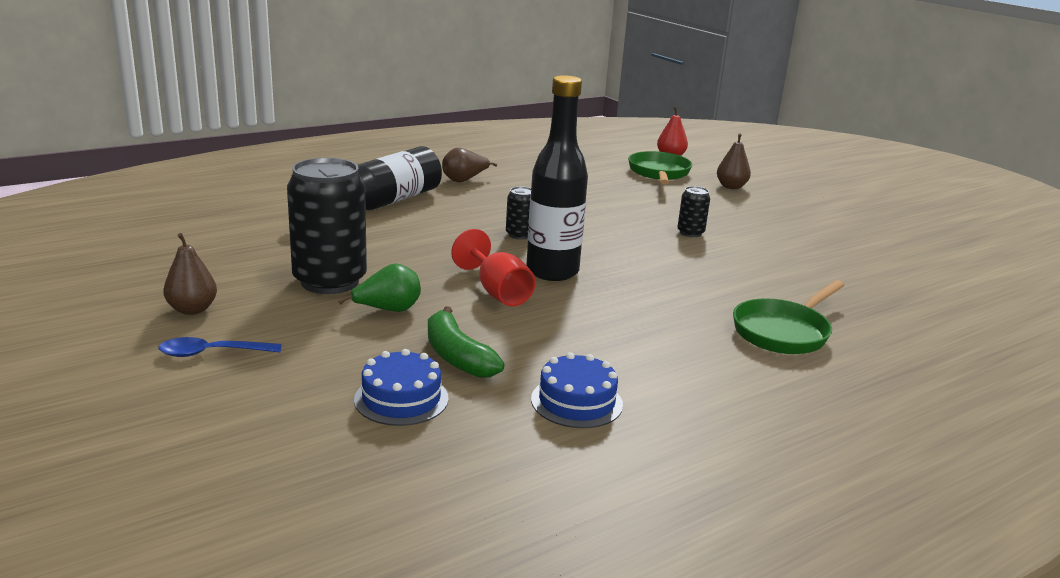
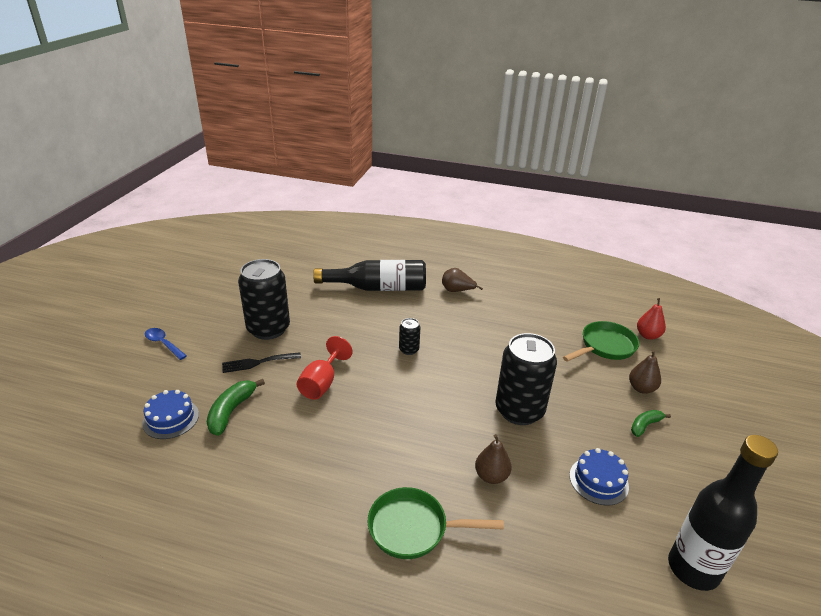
camera: 50 degrees right, 10 degrees up
brown pear [163,233,217,315] -> brown pear moved to [475,434,512,484]
green pear [338,264,421,312] -> black fork [222,352,301,373]
black bottle [526,75,588,281] -> black bottle moved to [668,435,778,591]
blue cake [531,352,623,428] -> blue cake moved to [569,448,629,506]
black can [678,186,710,237] -> black can [495,333,557,425], size x2.18
none -> green banana [631,410,671,437]

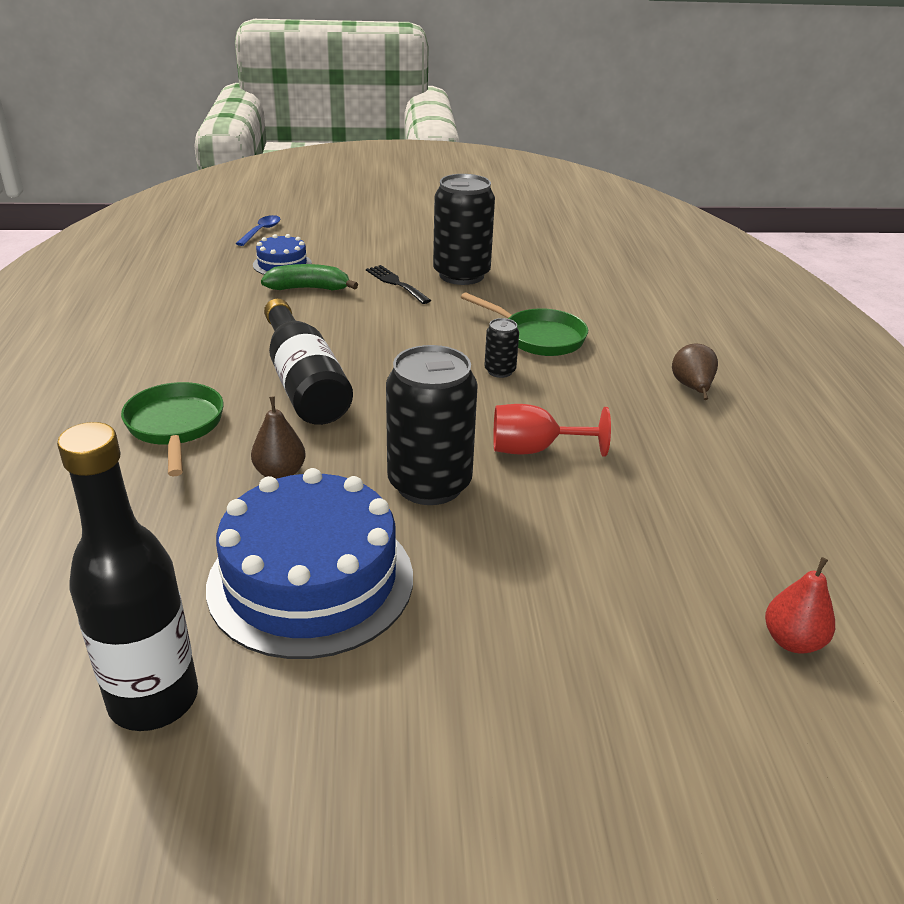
camera: 70 degrees right, 0 degrees up
blue spoon [145,328,187,360] -> blue spoon moved to [236,215,281,246]
red goblet [297,336,353,400] -> red goblet moved to [493,404,611,457]
black bottle [313,260,426,291] -> black bottle moved to [264,299,353,425]
green pan [563,321,639,362] -> green pan moved to [461,292,588,356]
blue cake [569,448,629,506] -> blue cake [206,468,413,659], size x2.05
brown pear [629,350,661,394] -> none
green banana [631,410,671,437] -> none

